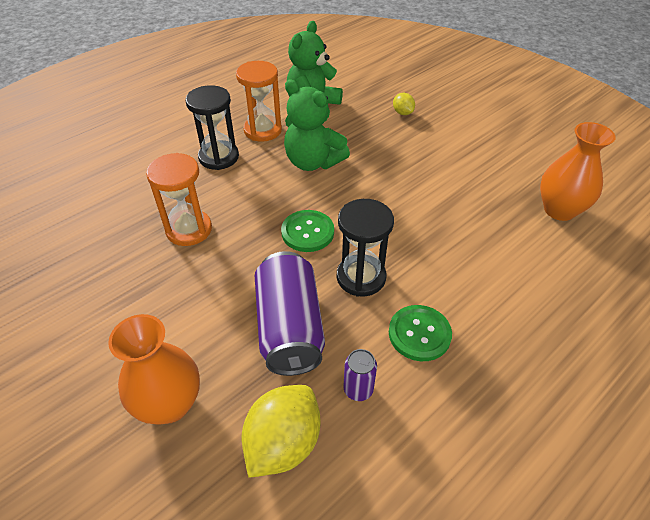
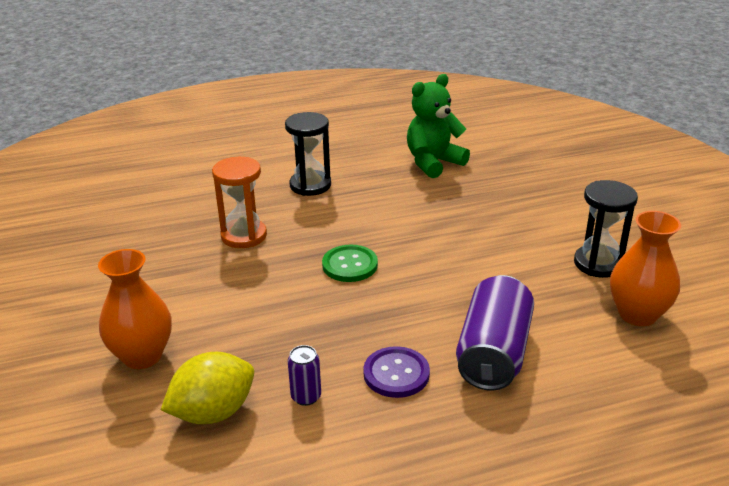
camera: 25 degrees right, 15 degrees down
orange hourglass [236,61,282,142] -> none
purple can [255,251,325,376] -> purple can moved to [456,275,534,391]
green teddy bear [284,79,350,171] -> none
black hourglass [337,199,394,297] -> black hourglass moved to [574,180,638,278]
green button [389,305,452,361] -> purple button [363,346,430,398]
yellow lemon [393,93,415,115] -> none

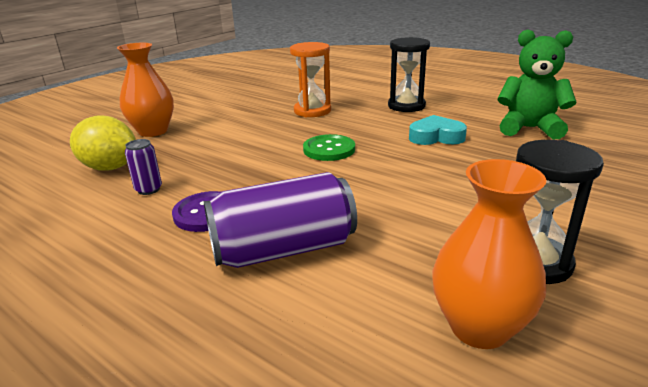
camera: 55 degrees right, 5 degrees down
none -> turquoise heart [409,115,467,145]

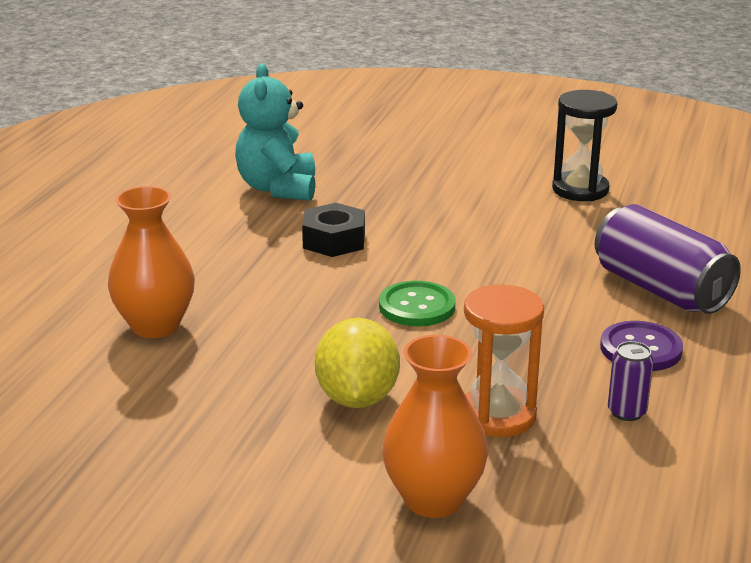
camera: 110 degrees left, 0 degrees up
yellow lemon [70,115,136,171] -> yellow lemon moved to [315,318,400,408]
orange hourglass [290,42,331,117] -> orange hourglass moved to [464,285,544,437]
black hourglass [388,37,430,112] -> none
turquoise heart [409,115,467,145] -> black nut [302,203,365,257]
orange vase [432,159,546,349] -> orange vase moved to [108,186,195,338]
green teddy bear [498,30,577,139] -> turquoise teddy bear [235,64,315,201]

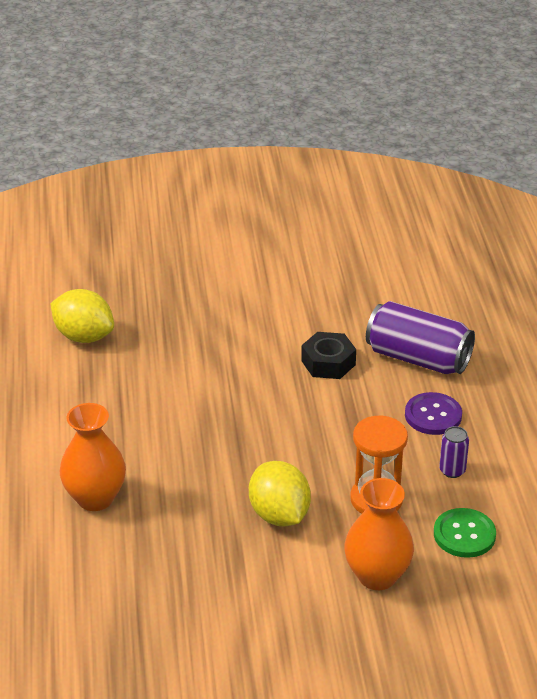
camera: 25 degrees left, 10 degrees up
turquoise teddy bear [235,64,315,201] -> yellow lemon [50,289,114,343]
black nut [302,203,365,257] -> black nut moved to [301,332,356,379]
green button [379,281,456,327] -> green button moved to [434,508,496,558]
black hourglass [552,90,617,201] -> none

